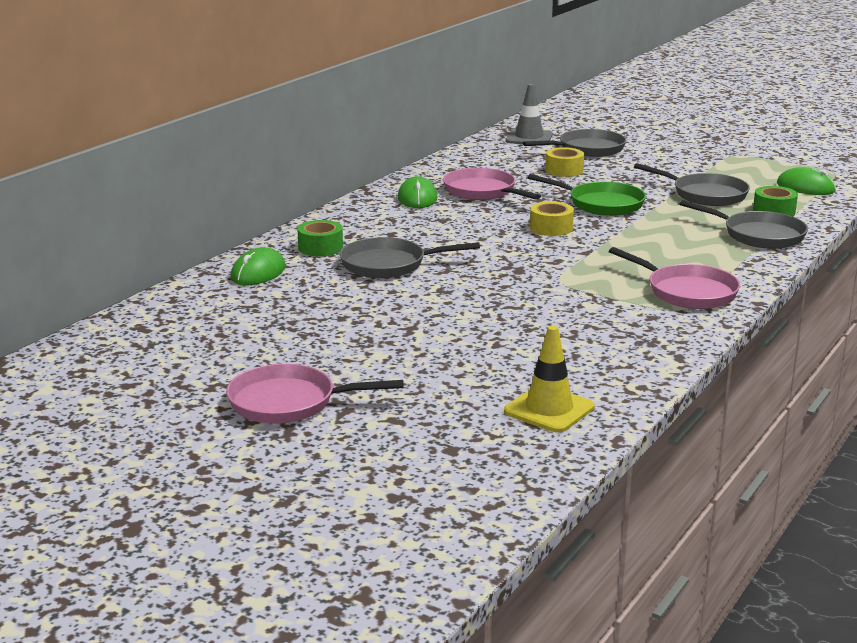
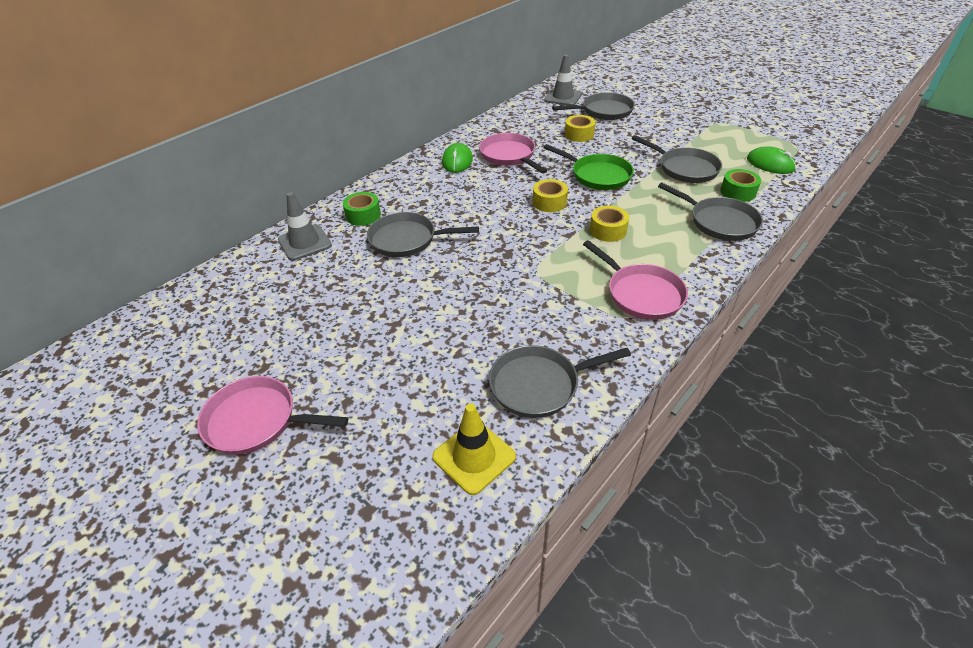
camera: 10 degrees right, 20 degrees up
green mouse [230,247,286,285] -> grey traffic cone [278,192,332,261]
none -> grey pan [489,345,631,418]
none -> yellow tape [590,206,629,242]

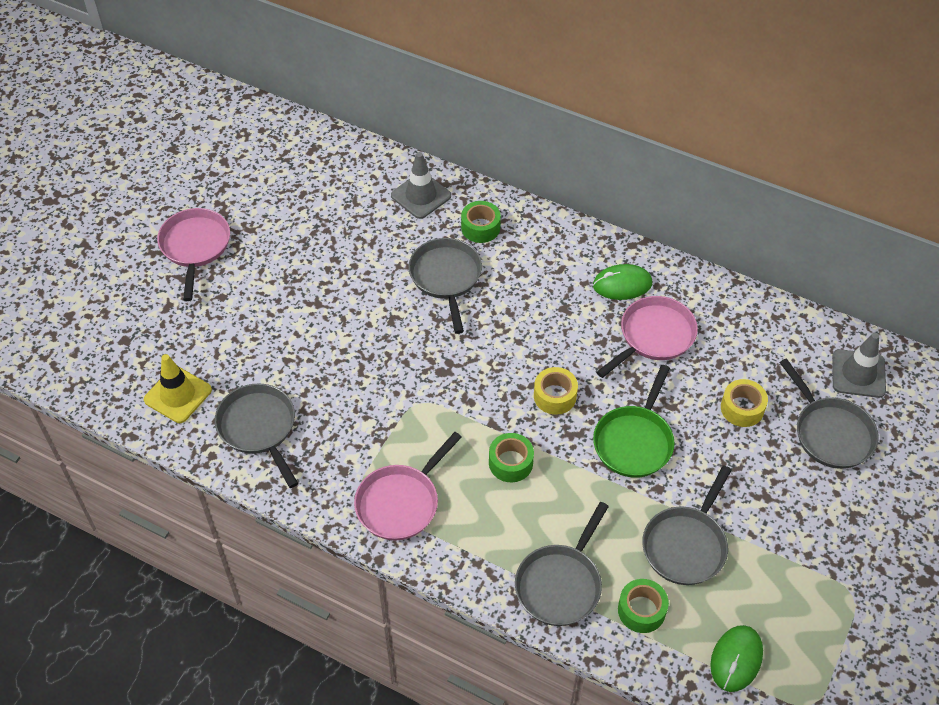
camera: 75 degrees right, 10 degrees up
yellow tape [590,206,629,242] -> green tape [489,433,534,482]

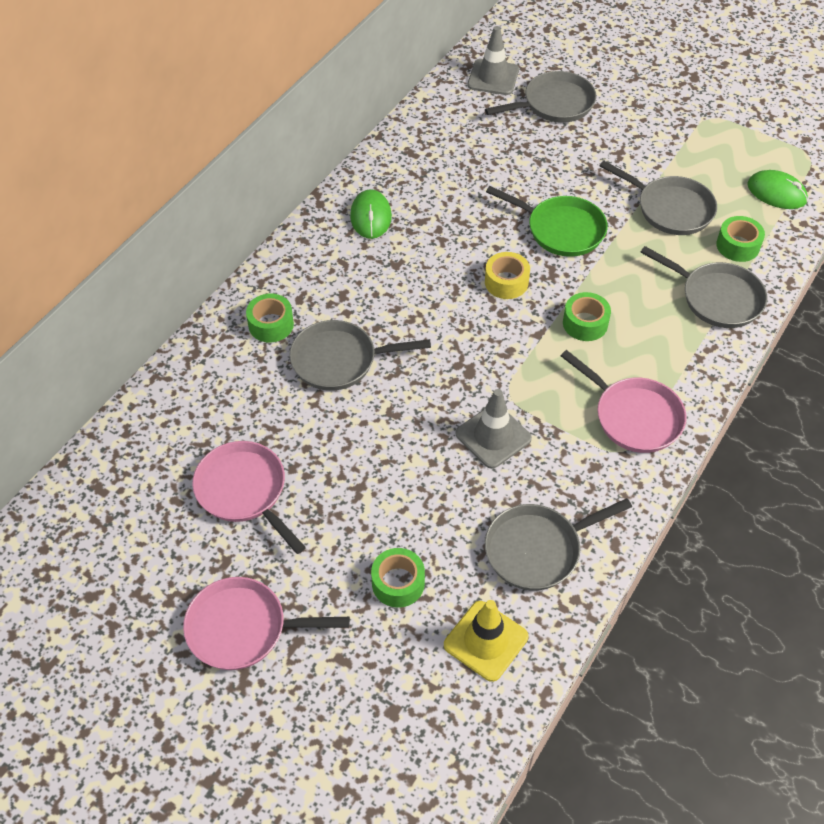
camera: 85 degrees left, 0 degrees up
grey traffic cone [391,152,451,219] -> grey traffic cone moved to [455,389,532,469]
pink pan [596,296,698,378] -> pink pan moved to [192,441,306,554]
yellow tape [721,379,768,427] -> none
none -> green tape [371,548,425,608]

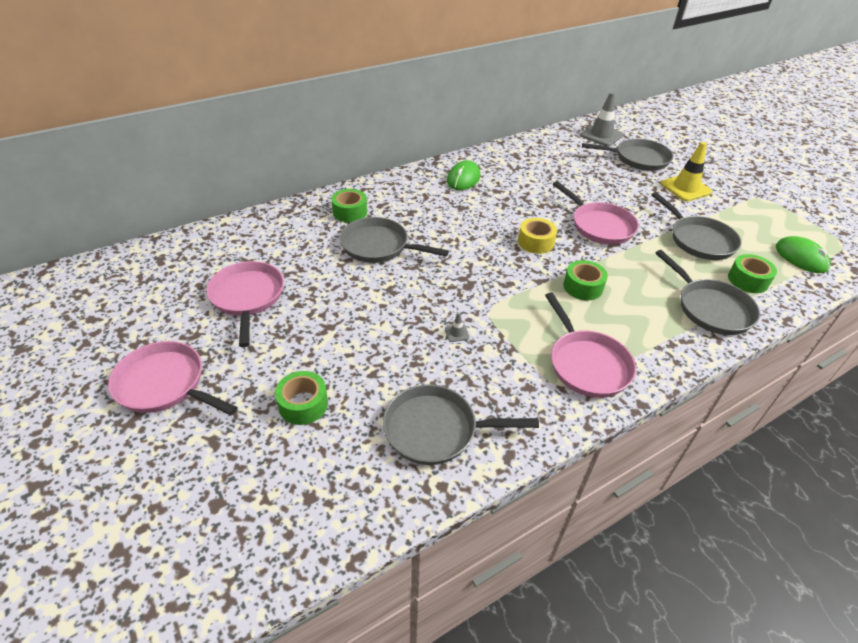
camera: 25 degrees right, 10 degrees down
yellow traffic cone [444,600,528,682] -> yellow traffic cone moved to [660,142,713,202]
grey traffic cone [455,389,532,469] -> grey traffic cone [445,313,470,342], size x0.41
green pan [486,186,608,257] -> pink pan [553,181,639,245]

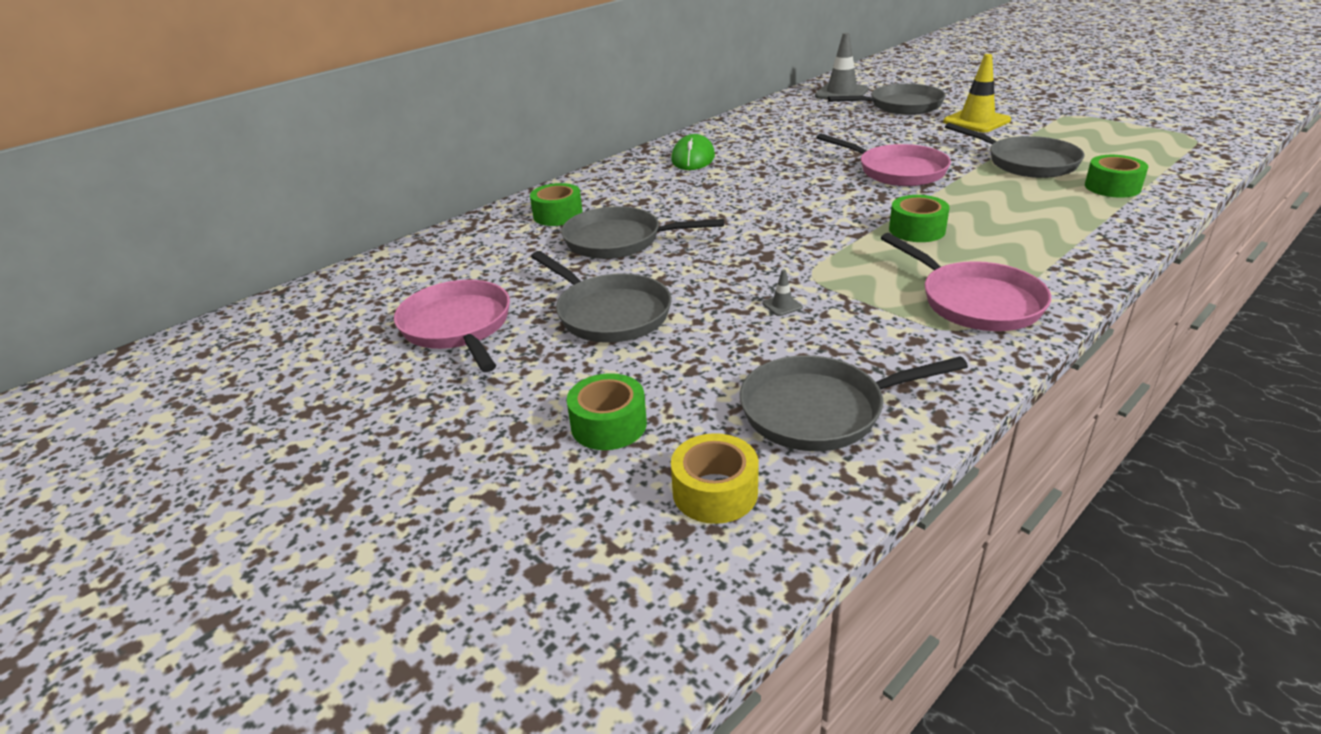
camera: 10 degrees left, 10 degrees down
pink pan [108,341,238,415] -> none
yellow tape [518,218,557,254] -> yellow tape moved to [671,433,759,524]
grey pan [655,250,760,335] -> grey pan moved to [531,251,672,343]
green mouse [776,236,831,273] -> none

